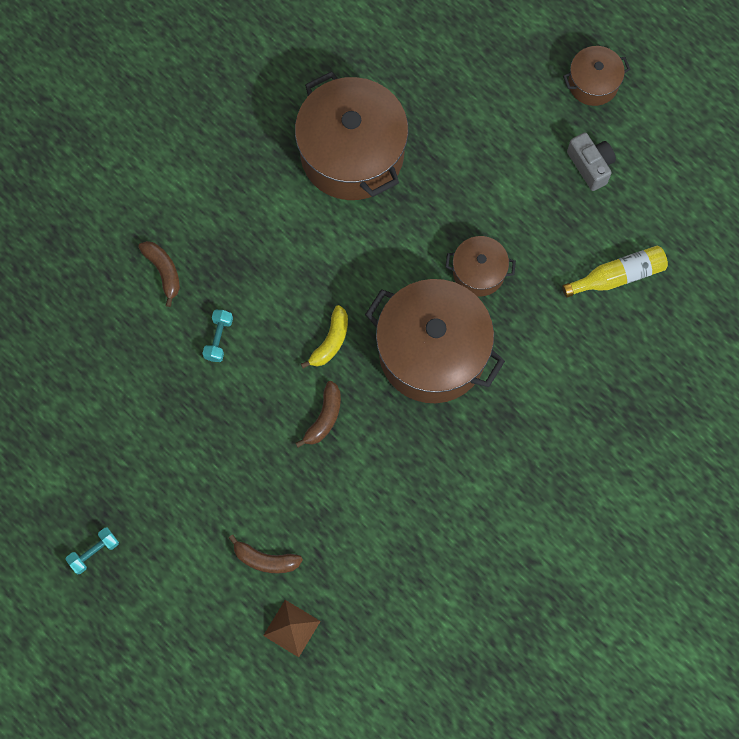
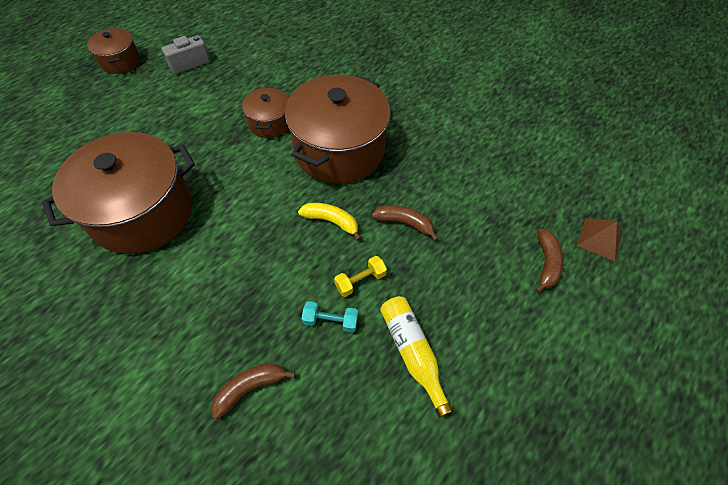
camera: 95 degrees left, 15 degrees down
turquoise dumbbell [65,528,119,574] -> none
yellow bottle [562,246,668,298] -> yellow bottle moved to [380,296,453,418]
none -> yellow dumbbell [334,256,387,297]

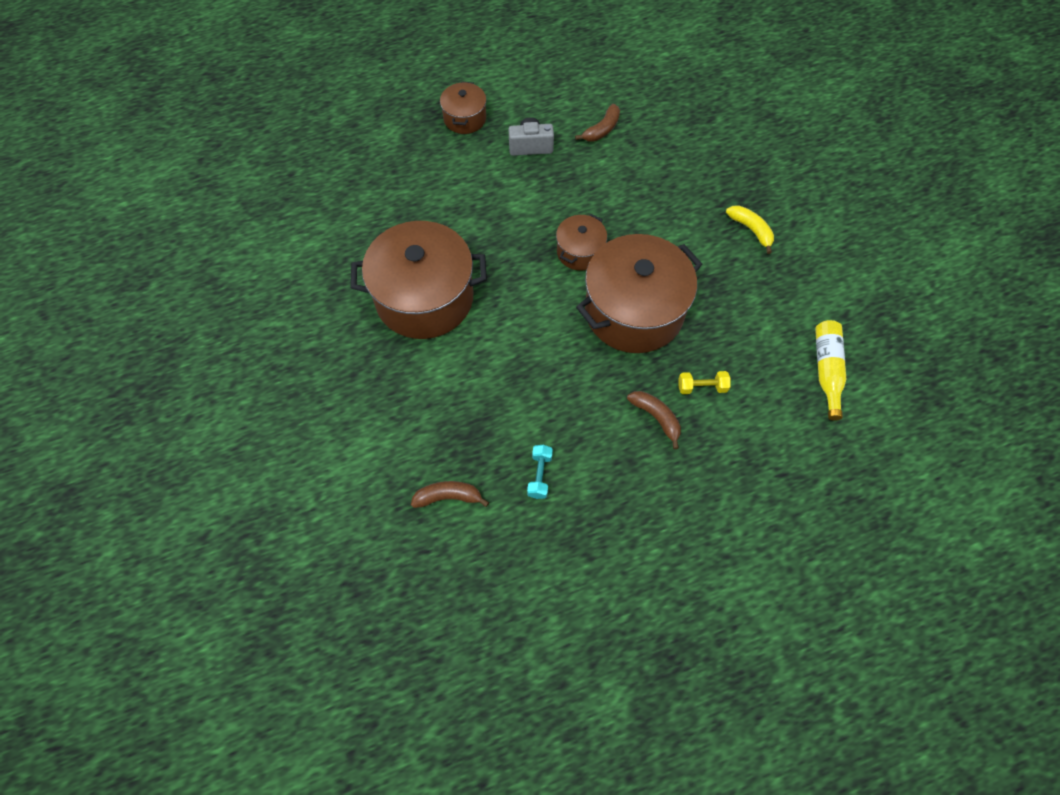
camera: 30 degrees right, 5 degrees up
yellow banana [298,203,361,241] -> yellow banana moved to [726,205,774,254]
turquoise dumbbell [302,301,358,333] -> turquoise dumbbell turned 60 degrees clockwise [527,445,553,499]
yellow dumbbell [334,256,387,297] -> yellow dumbbell moved to [678,371,731,394]
yellow bottle [380,296,453,418] -> yellow bottle moved to [815,320,846,421]
brown banana [535,229,563,293] -> brown banana moved to [575,104,620,142]
brown pyramid [577,218,622,261] -> none

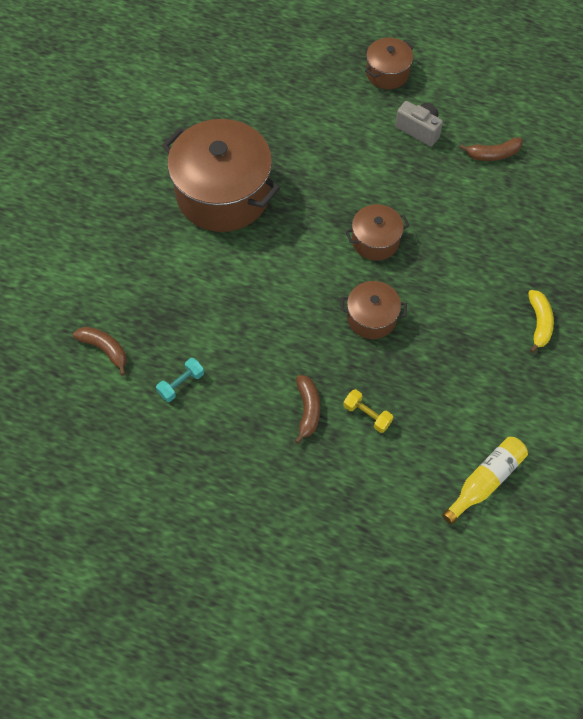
camera: 40 degrees right, 0 degrees up
brown pot [576,234,702,353] -> brown pot [340,281,407,339], size x0.49

